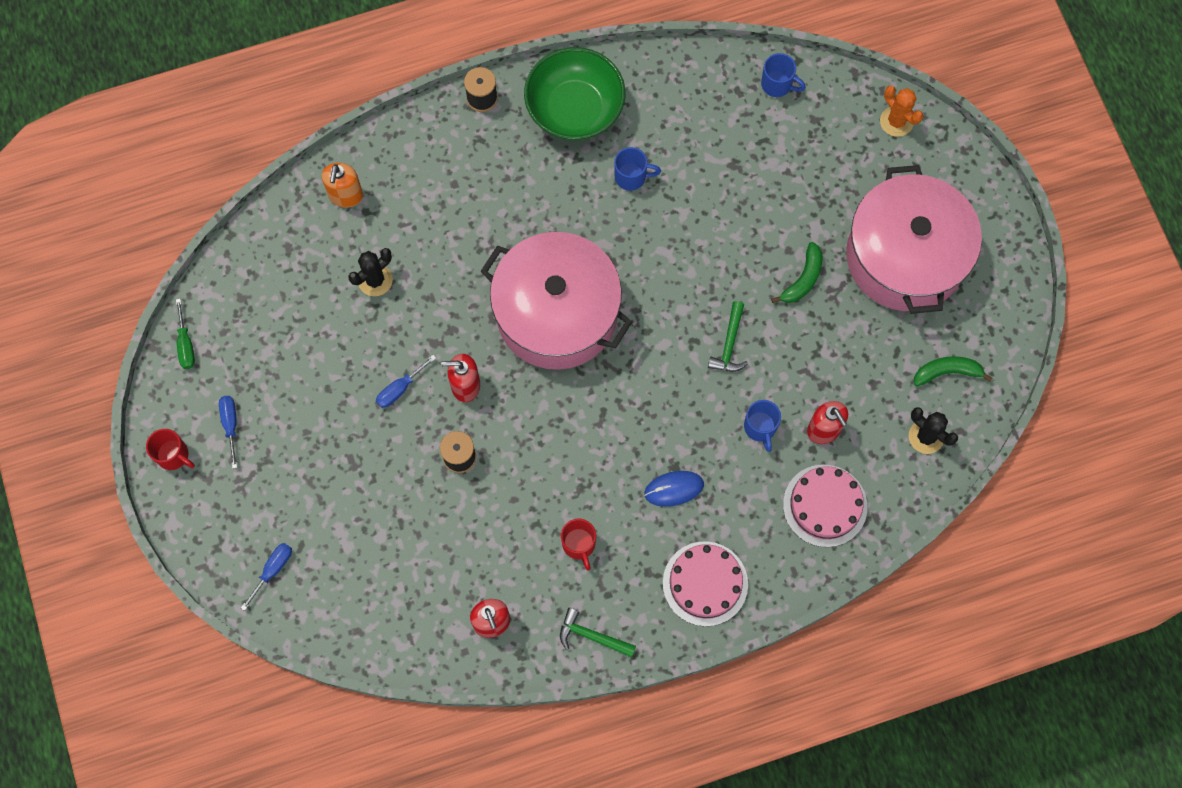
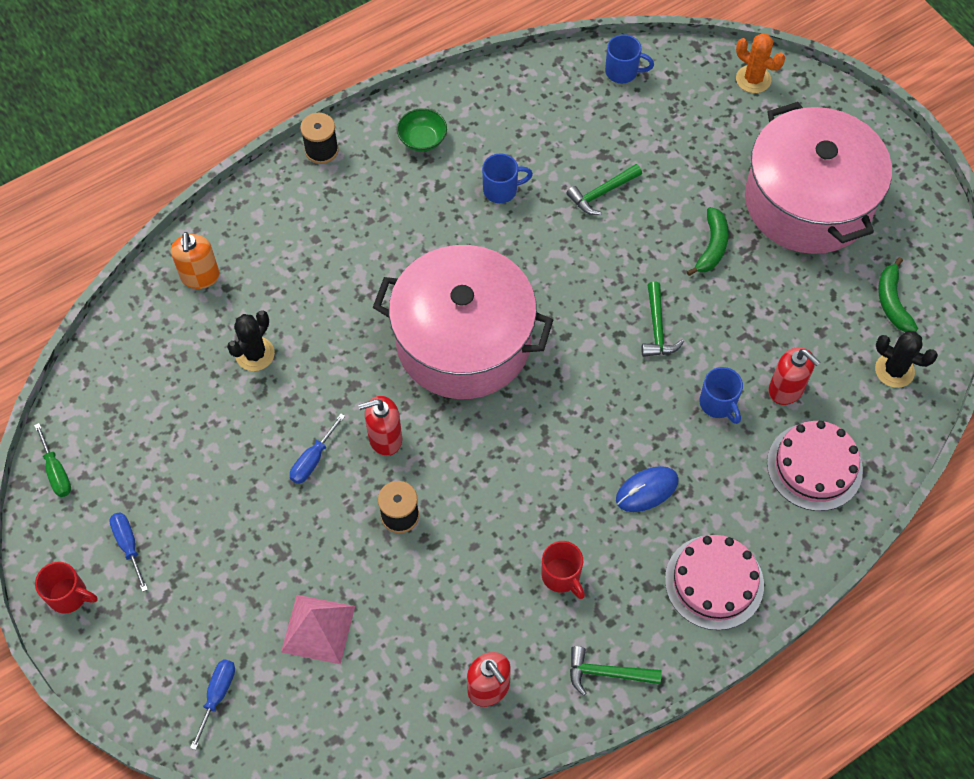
camera: 15 degrees left, 10 degrees down
green bowl [524,47,625,140] -> green bowl [397,108,447,152], size x0.46
green banana [914,356,992,386] -> green banana turned 75 degrees counterclockwise [878,257,918,332]
none -> pink pyramid [281,595,355,664]
none -> green hammer [567,164,642,215]

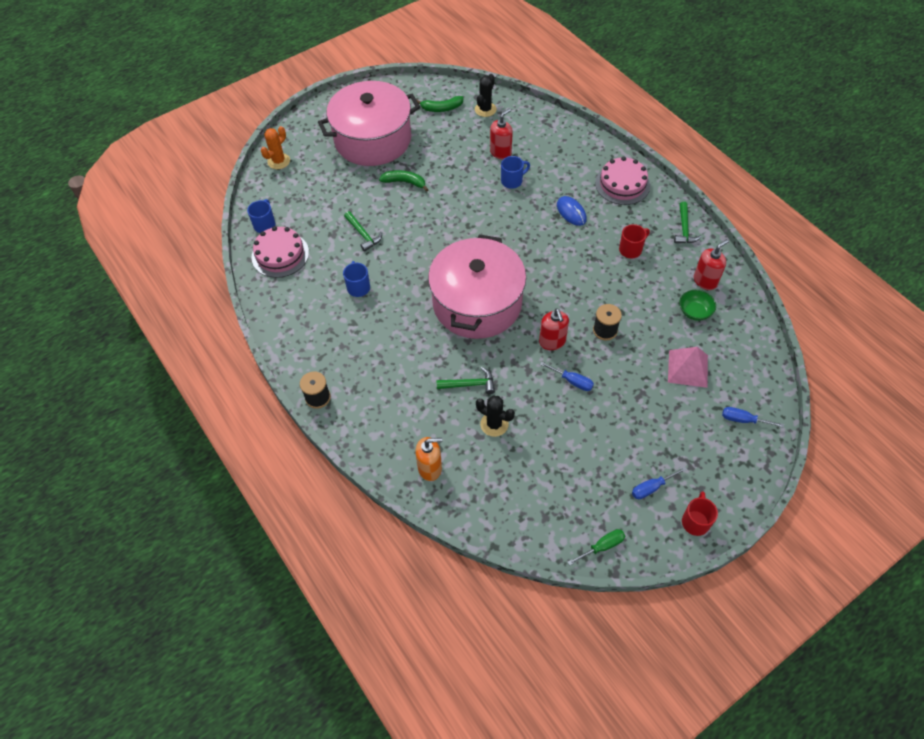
camera: 90 degrees left, 5 degrees down
green bowl [397,108,447,152] -> green bowl moved to [679,290,716,321]
green hammer [642,282,684,357] -> green hammer moved to [436,367,495,394]
pink cake [767,421,863,511] -> pink cake moved to [251,226,309,278]

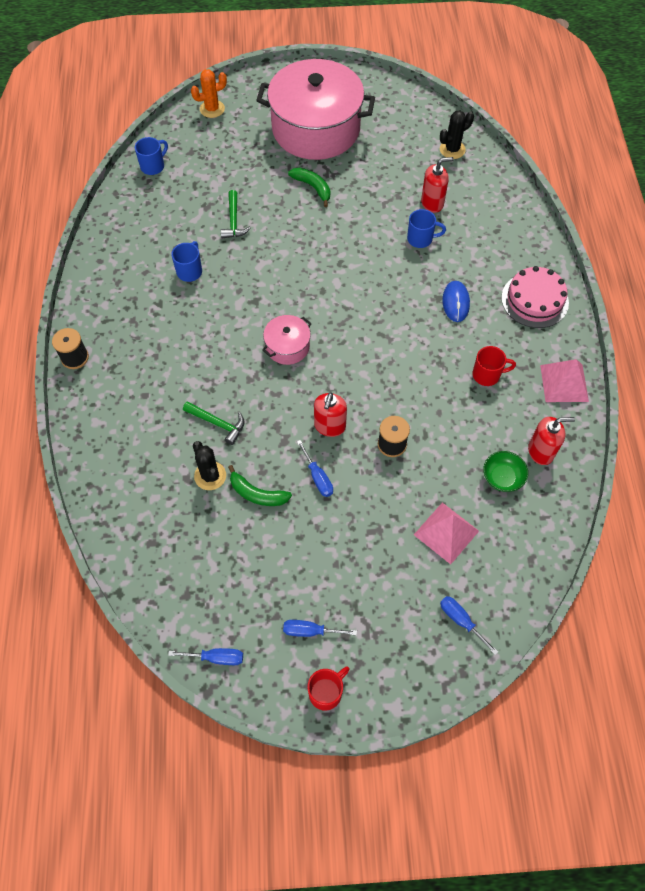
camera: 30 degrees right, 5 degrees up
pink cake [251,226,309,278] -> none
orange soap dispenser [415,437,442,481] -> none
green banana [417,96,464,112] -> green banana moved to [228,465,292,506]
pink pot [428,234,526,339] -> pink pot [262,315,312,365], size x0.43
green screwdriver [568,529,625,566] -> blue screwdriver [168,648,243,665]
green hammer [674,202,702,243] -> pink pyramid [540,359,589,402]

